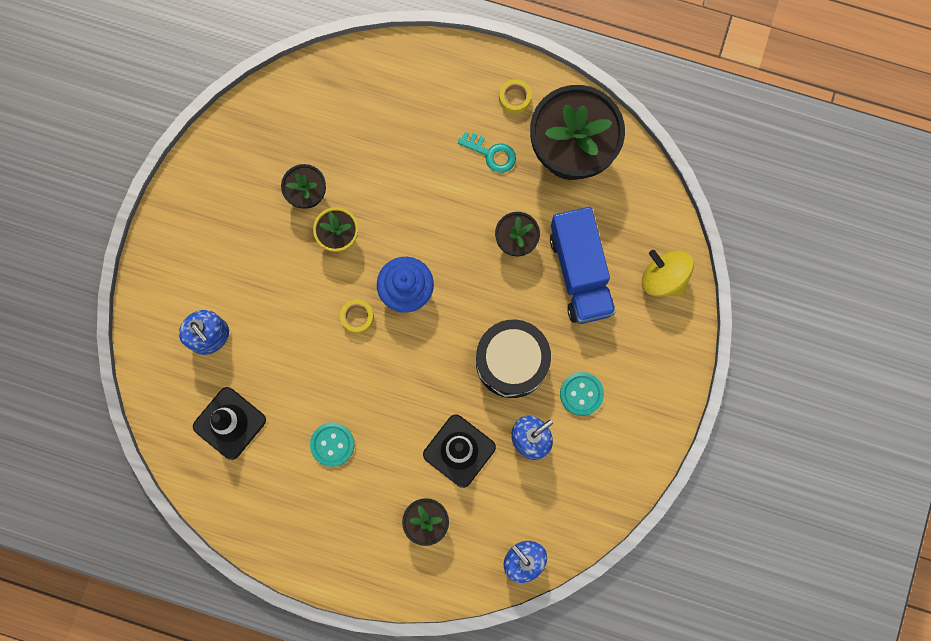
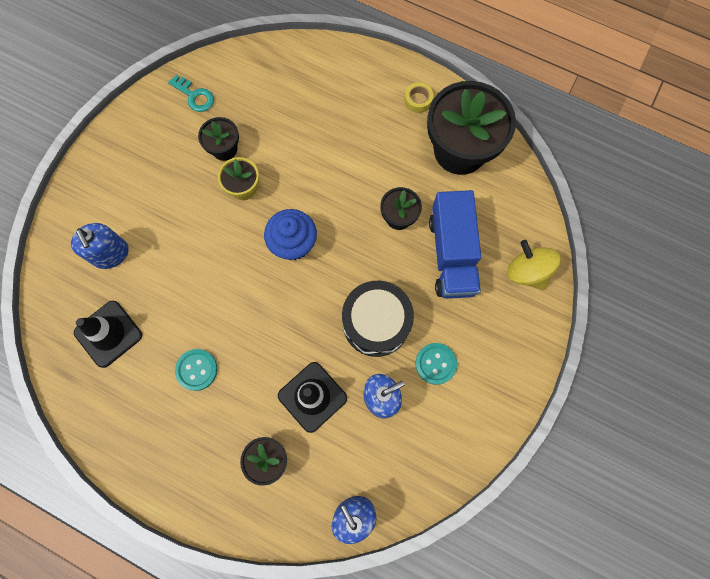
camera: 10 degrees right, 5 degrees down
yellow tape [340,299,374,334] -> none
turquoise key [458,132,516,173] -> turquoise key moved to [168,75,214,112]

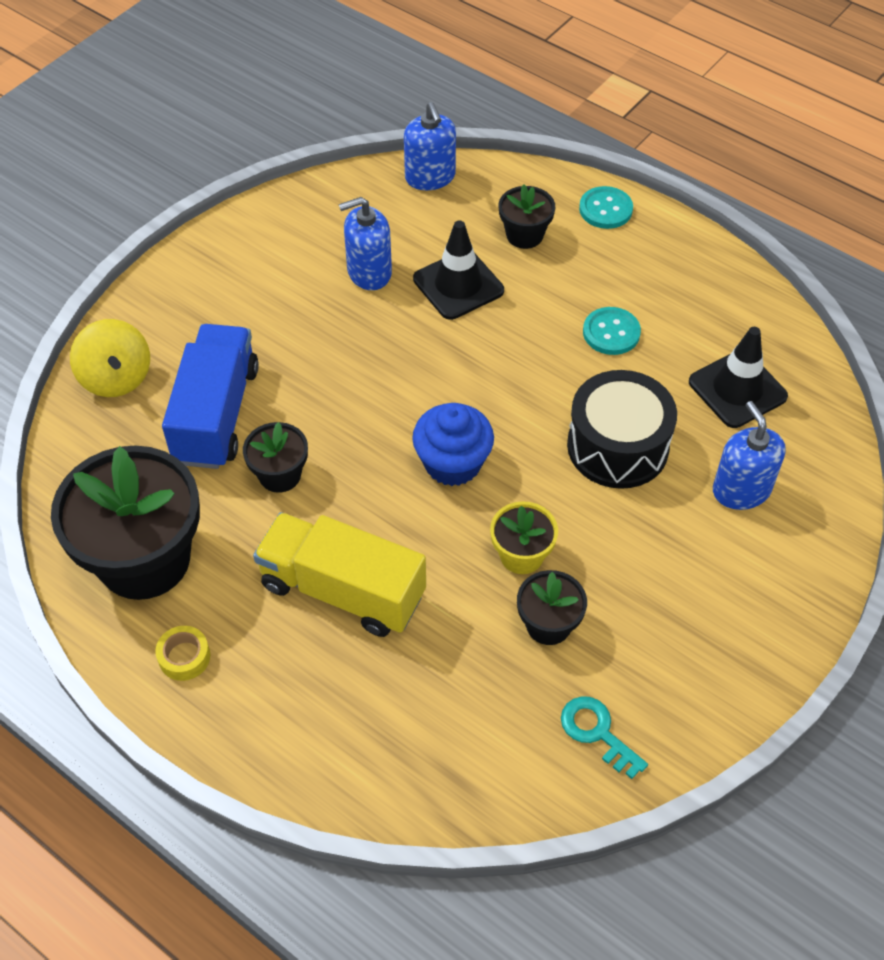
camera: 170 degrees left, 20 degrees down
black drum [342,281,414,357] -> black drum moved to [567,370,677,489]
turquoise button [415,343,457,385] -> turquoise button moved to [579,186,633,229]
none -> yellow truck [253,512,426,637]

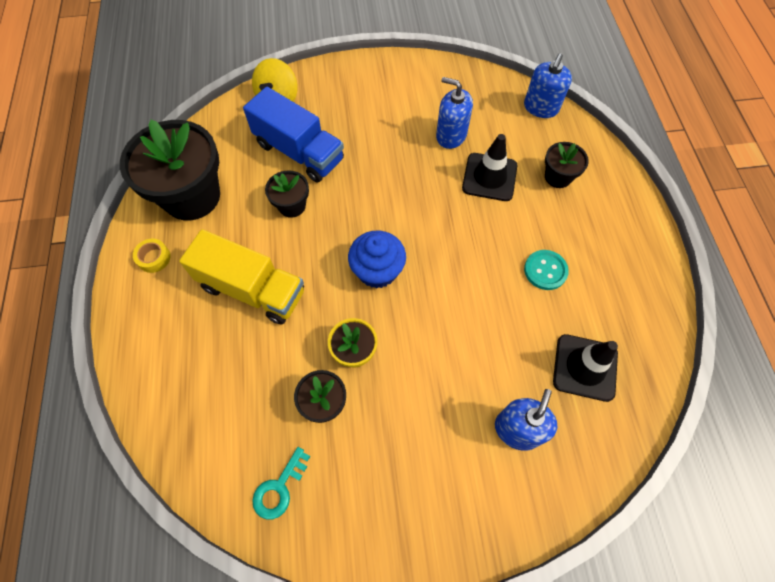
camera: 45 degrees right, 10 degrees up
blue truck [162,324,259,469] -> blue truck turned 75 degrees clockwise [243,87,344,183]
yellow truck [253,512,426,637] -> yellow truck turned 135 degrees clockwise [179,229,304,325]
turquoise key [561,696,648,779] -> turquoise key turned 150 degrees counterclockwise [252,447,310,520]
black drum [567,370,677,489] -> none
turquoise button [579,186,633,229] -> none

